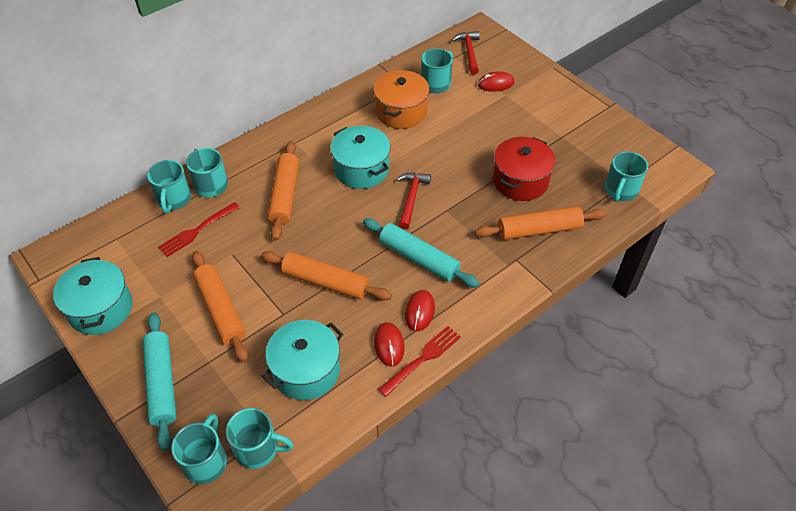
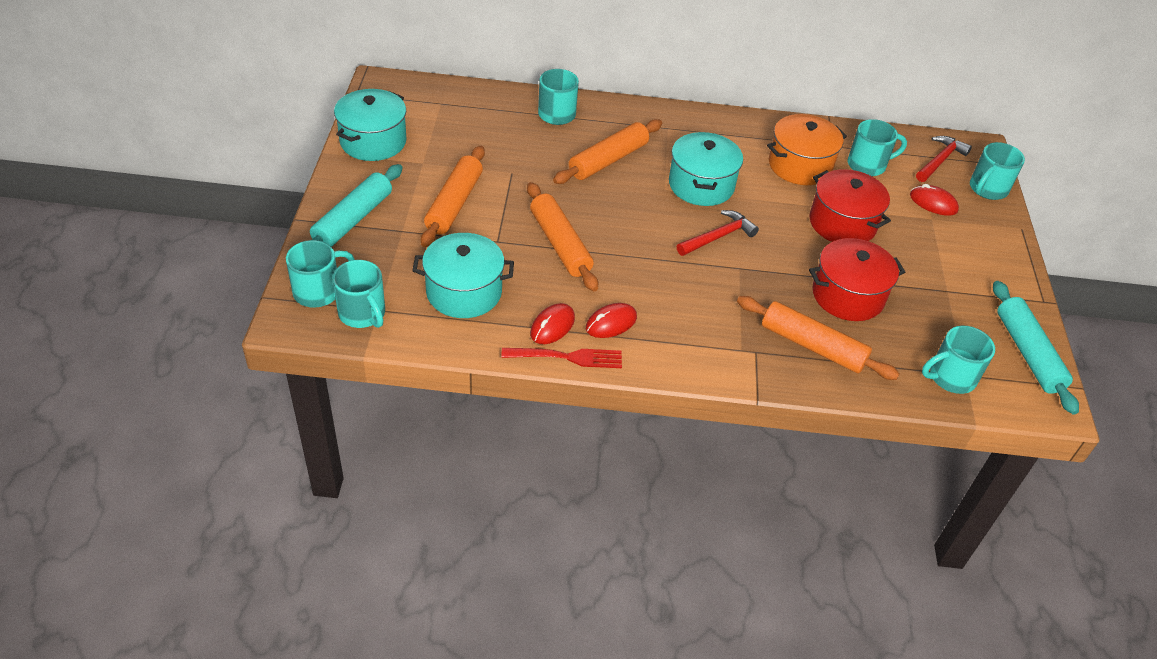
camera: 40 degrees right, 5 degrees down
turquoise mug [147,160,191,213] -> turquoise mug moved to [970,142,1025,200]
red fork [158,202,240,257] -> none
turquoise rolling pin [363,218,479,288] -> turquoise rolling pin moved to [993,281,1079,415]
none -> red pot [809,169,891,242]

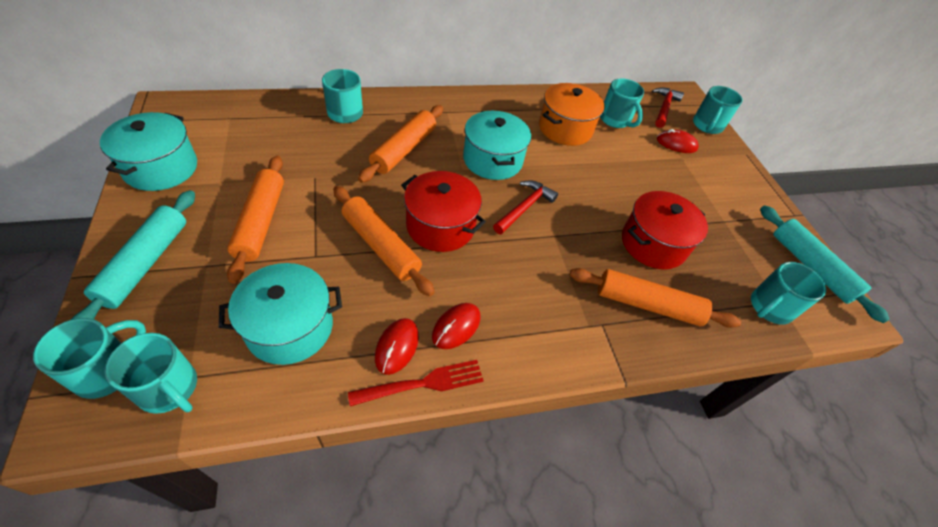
camera: 20 degrees left, 5 degrees up
red pot [809,169,891,242] -> red pot moved to [401,171,486,252]
turquoise mug [848,119,907,176] -> turquoise mug turned 90 degrees clockwise [600,79,644,128]

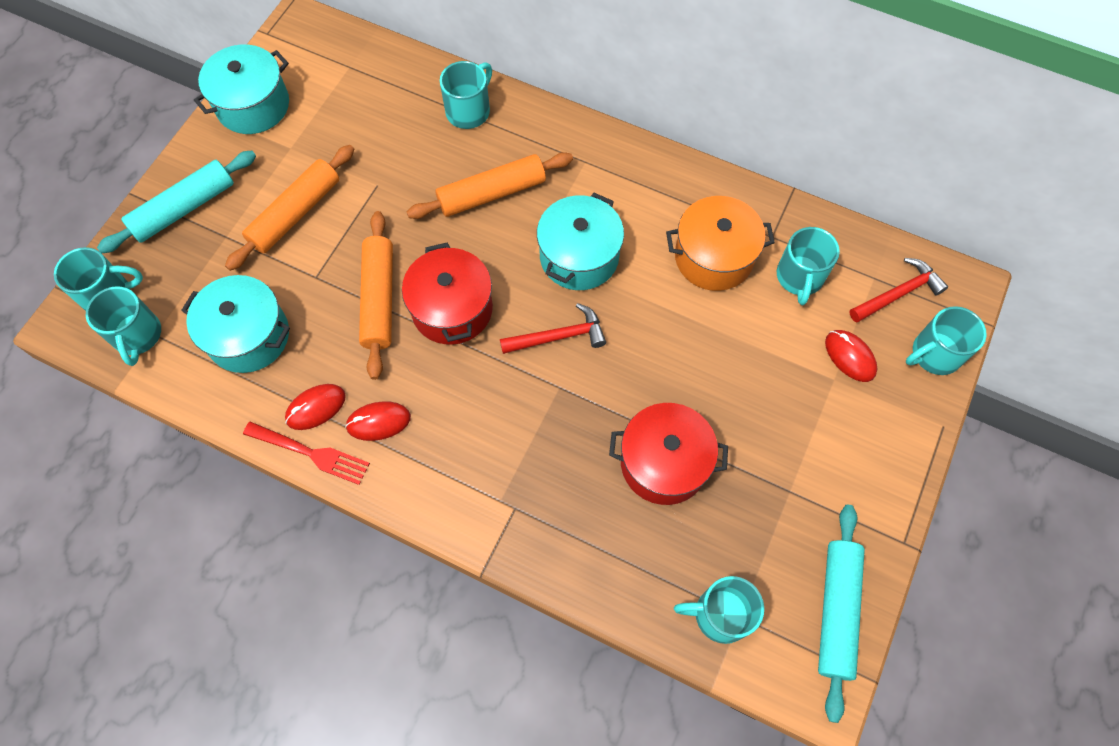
camera: 45 degrees right, 15 degrees up
orange rolling pin [570,268,741,328] -> none

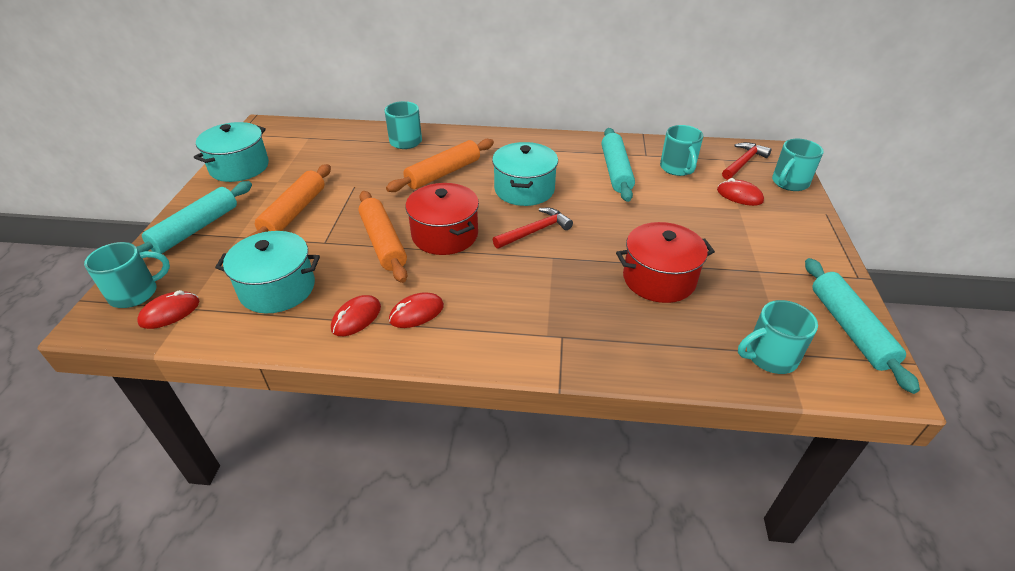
camera: 20 degrees left, 25 degrees down
turquoise mug [86,286,161,366] -> red mouse [137,290,200,329]
red fork [243,422,370,485] -> none
orange pot [666,196,775,291] -> turquoise rolling pin [602,128,635,202]

